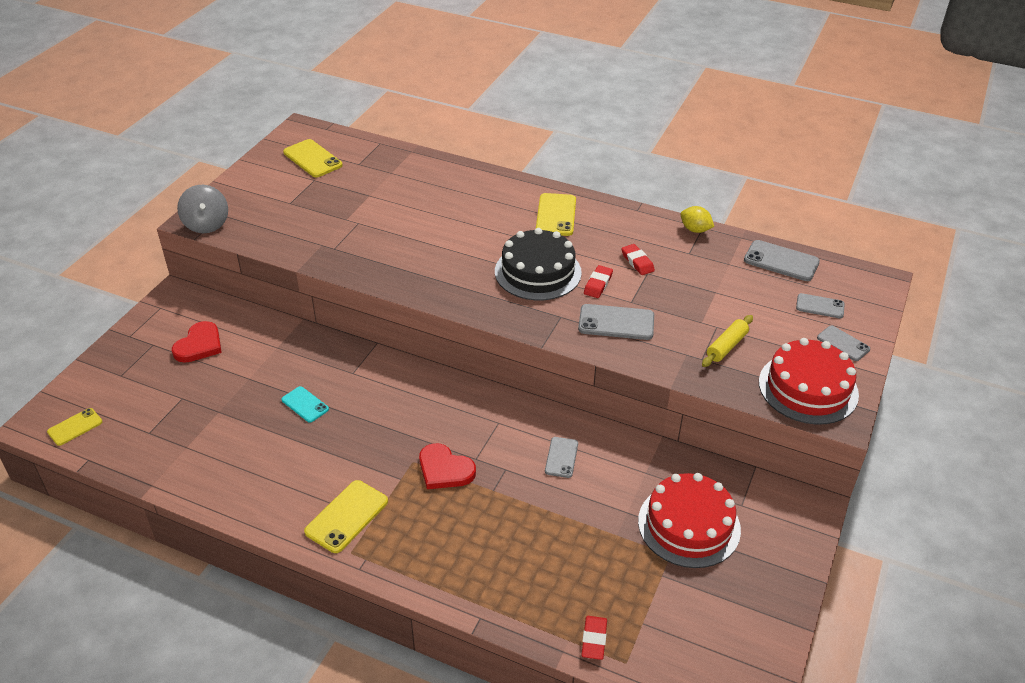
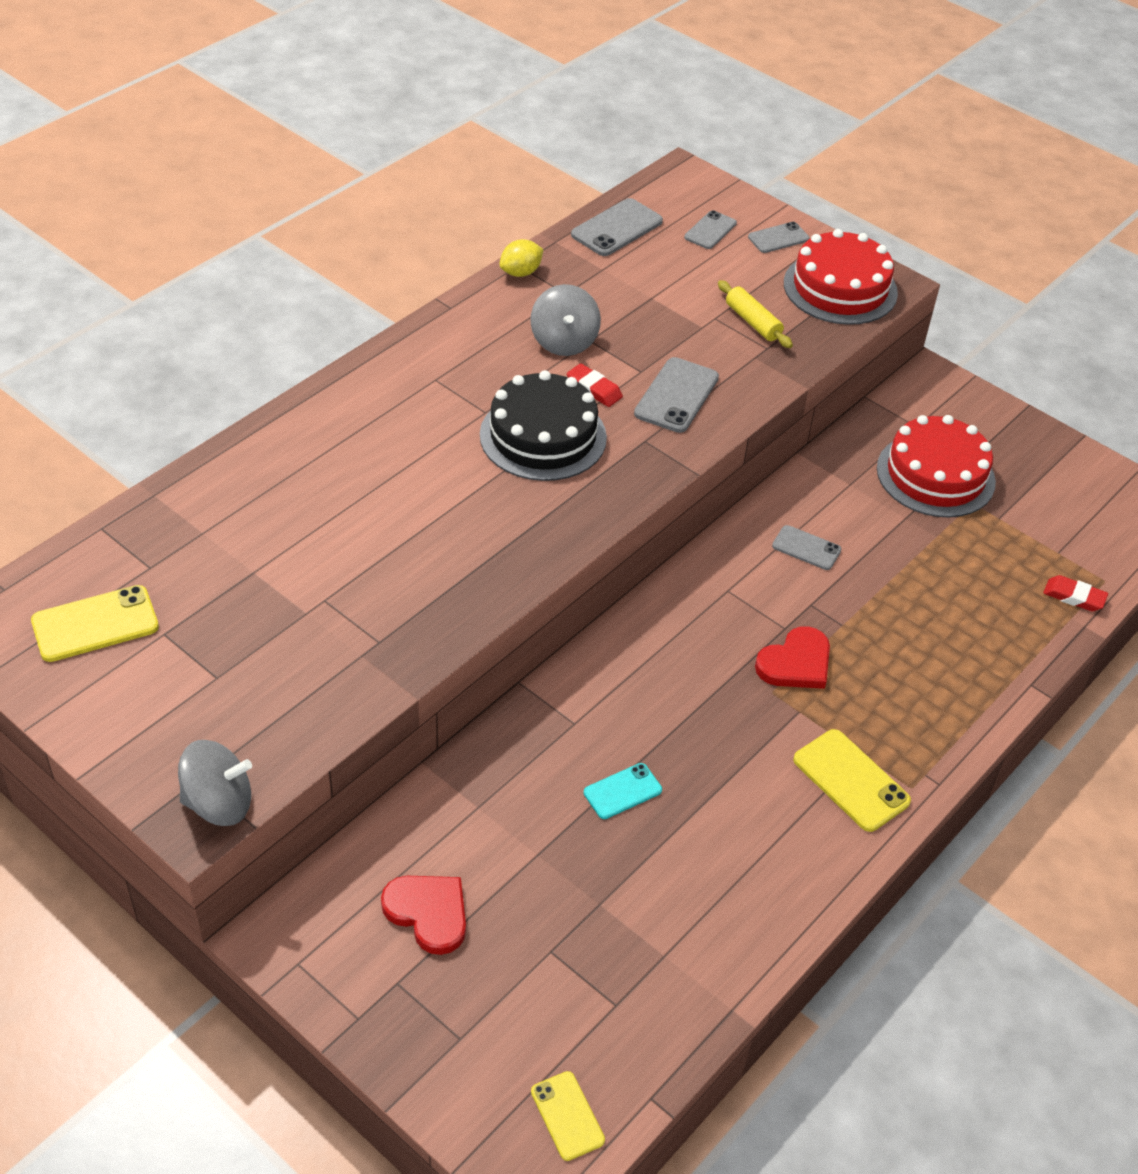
camera: 75 degrees left, 5 degrees up
yellow phone [536,193,576,236] -> none
red eraser [621,244,655,275] -> grey spinning top [530,284,601,356]

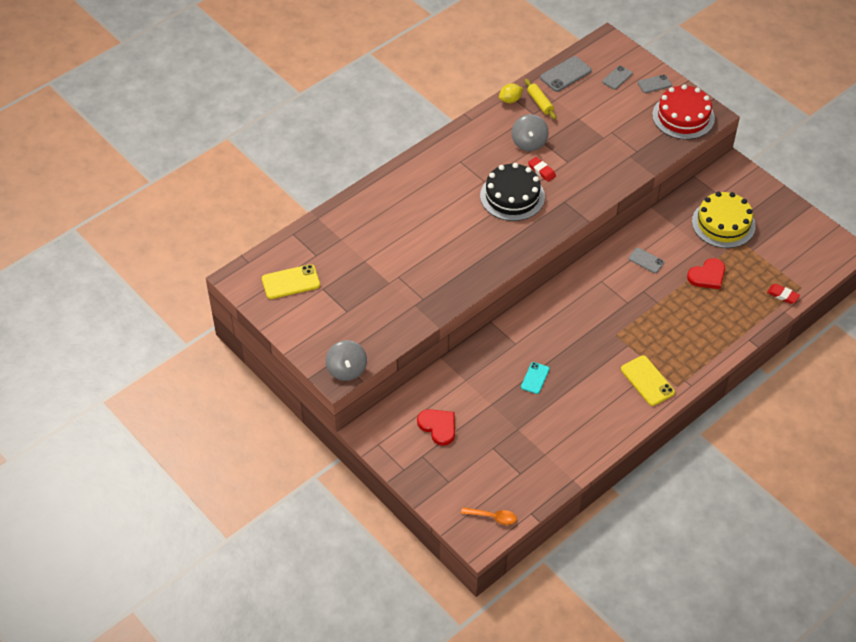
camera: 10 degrees right, 5 degrees up
grey spinning top [178,740,252,826] -> grey spinning top turned 75 degrees clockwise [326,340,367,381]
yellow phone [531,1071,605,1161] -> orange spoon [461,507,517,525]
turquoise phone [584,763,662,819] -> turquoise phone turned 45 degrees counterclockwise [521,362,550,394]
grey phone [634,357,719,433] -> none
yellow rolling pin [718,280,793,348] -> yellow rolling pin moved to [525,79,557,119]
red heart [755,626,830,689] -> red heart moved to [687,258,725,289]
red cake [877,415,996,517] -> yellow cake [692,192,756,248]

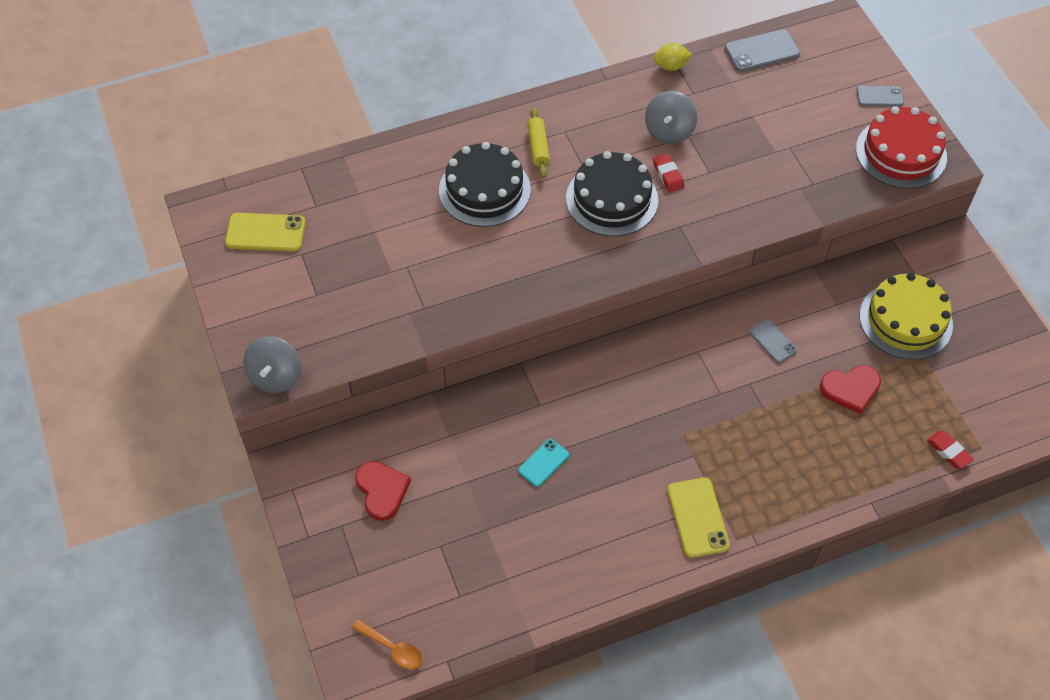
camera: 20 degrees right, 5 degrees up
yellow rolling pin [525,79,557,119] -> yellow rolling pin moved to [527,107,550,178]
grey phone [602,66,633,90] -> none
none -> black cake [439,142,531,227]

